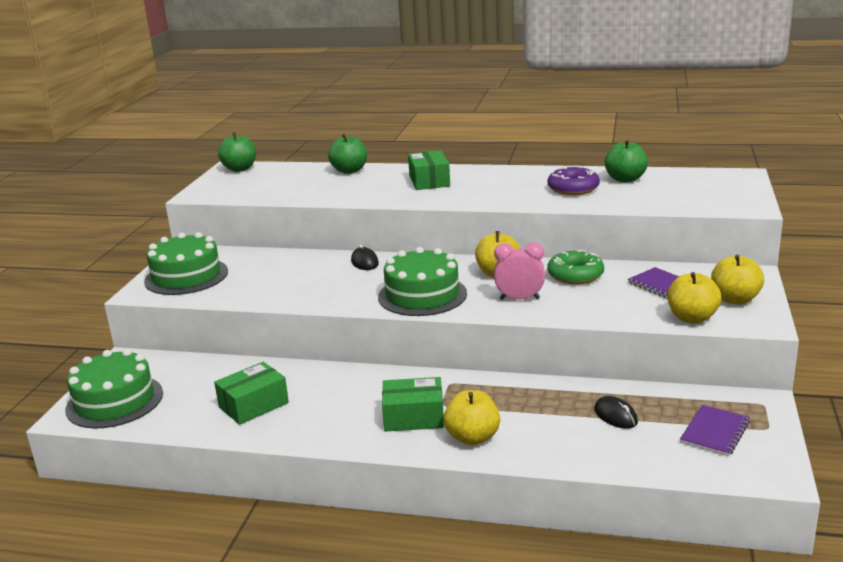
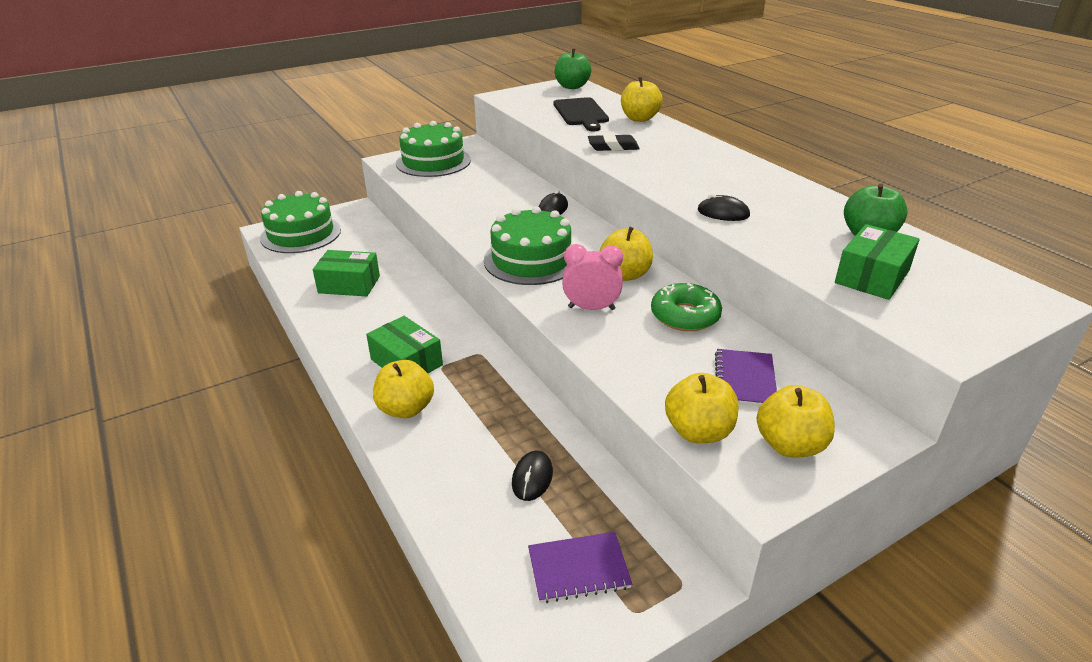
camera: 45 degrees right, 10 degrees up
green apple [328,134,367,174] -> yellow apple [621,77,663,122]
green box [408,150,450,190] -> green box moved to [835,224,920,300]
pink clock [494,242,545,300] -> pink clock turned 45 degrees counterclockwise [562,244,623,310]
purple donut [548,166,600,195] -> none
none -> black cutting board [554,97,609,131]
none -> black eraser [588,134,640,151]
none -> black mouse [698,194,750,221]

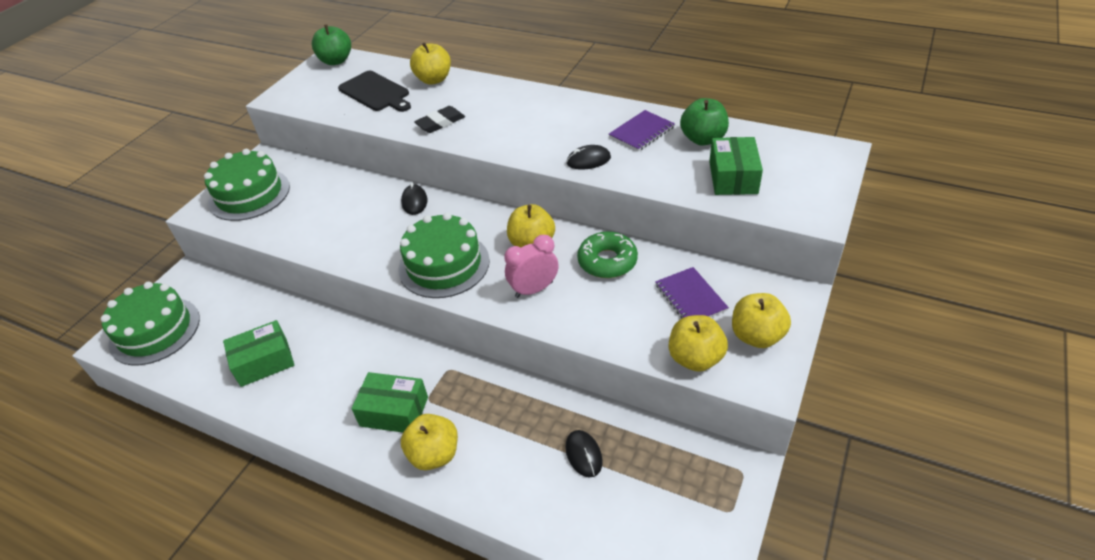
camera: 30 degrees left, 10 degrees up
purple notebook [528,532,632,603] -> purple notebook moved to [609,110,675,152]

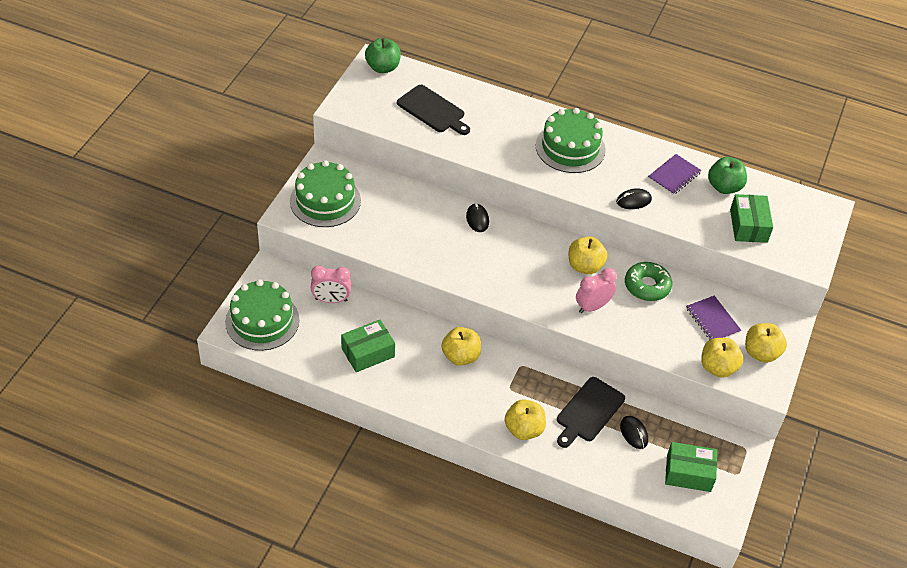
camera: 10 degrees left, 5 degrees up
green box [352,372,428,433] -> green box moved to [665,442,717,492]
green cake [398,213,490,298] -> green cake moved to [536,108,606,173]
yellow apple [410,43,451,85] -> yellow apple moved to [441,327,481,366]
black eraser [414,106,465,133] -> none
none -> pink clock [311,266,351,303]
none -> black cutting board [557,377,625,448]

